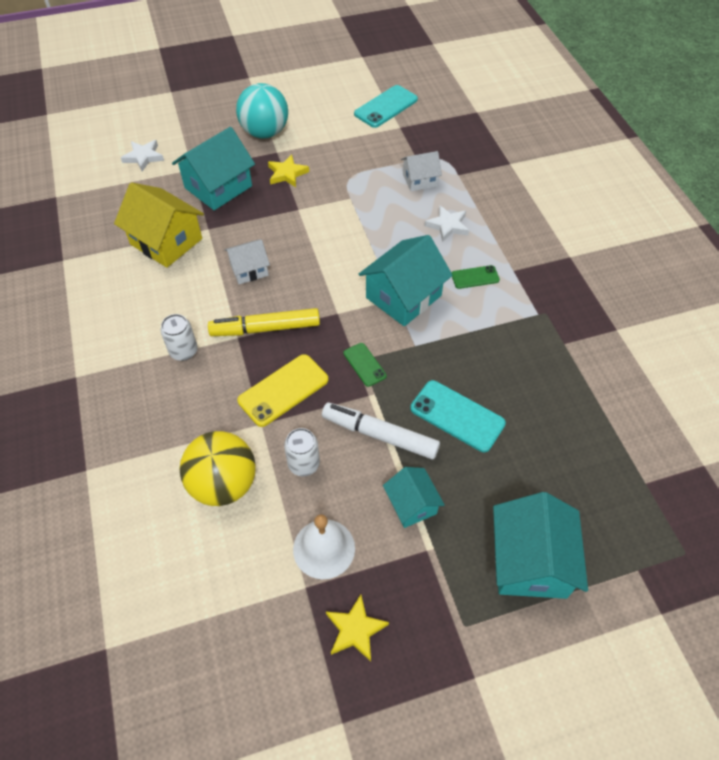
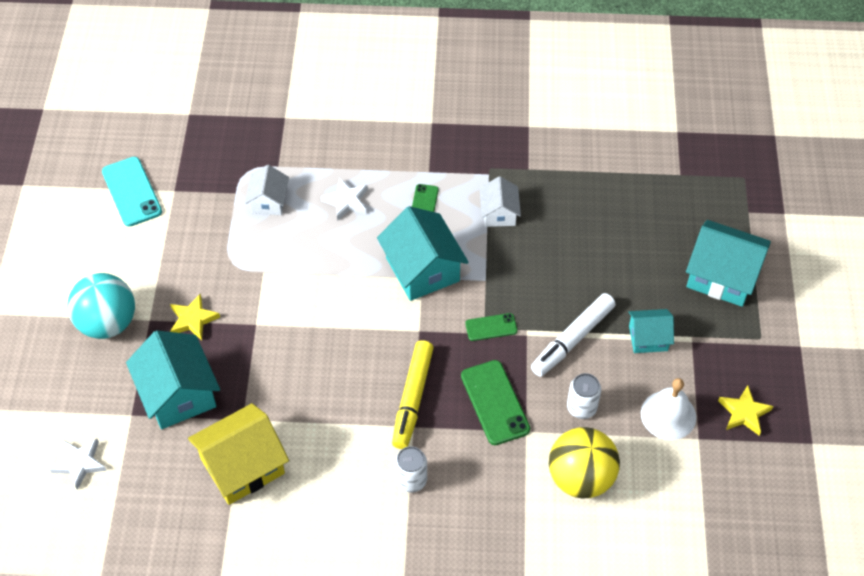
camera: 70 degrees left, 0 degrees up
white house [224,240,270,284] -> white house moved to [480,176,521,227]
yellow phone [237,354,328,427] -> green phone [461,360,530,445]
turquoise phone [410,380,506,452] -> none

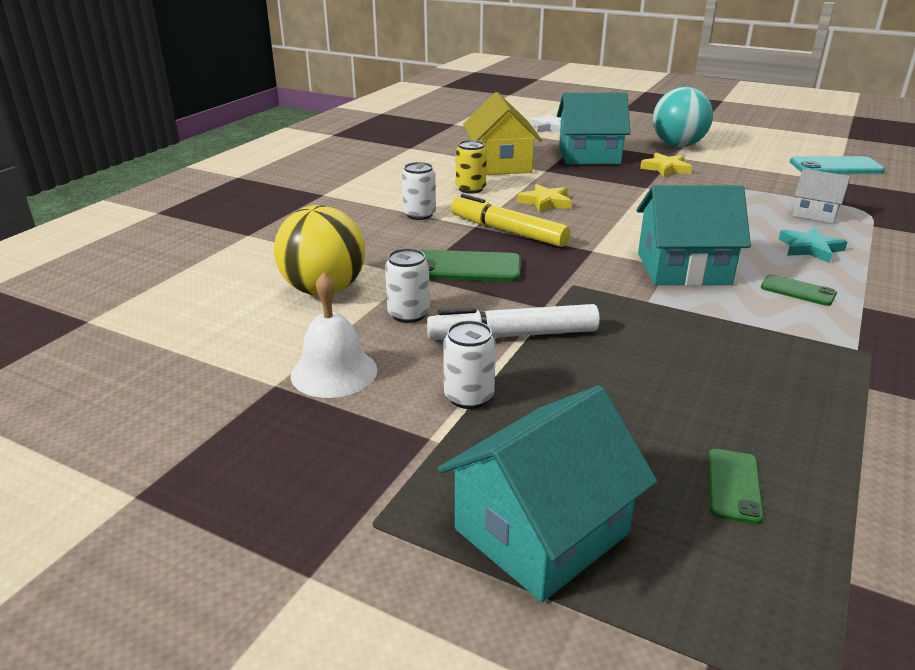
camera: 115 degrees right, 25 degrees down
white star [321,178,368,221] -> turquoise star [778,227,847,263]
green phone [465,313,517,341] -> green phone moved to [708,449,764,524]
white house [480,176,521,227] -> none
white marker [531,293,616,377] -> white marker turned 75 degrees counterclockwise [427,304,600,340]
turquoise house [628,309,674,353] -> white can [443,320,496,409]
yellow star [718,385,773,436] -> yellow star moved to [517,184,572,213]
none -> yellow can [456,140,487,194]

